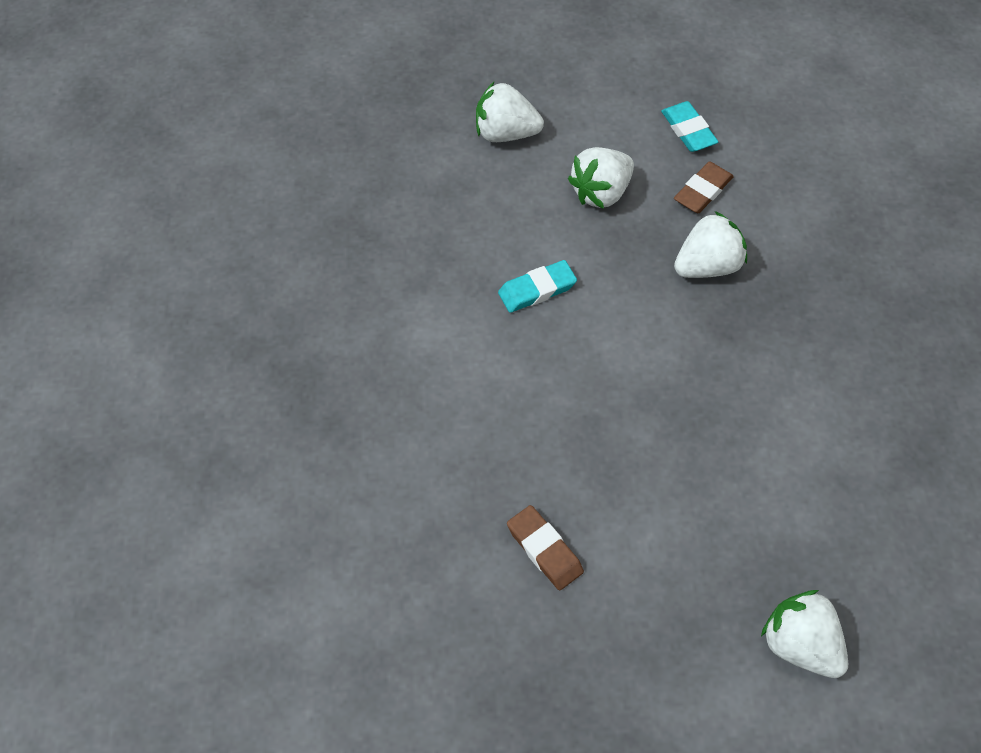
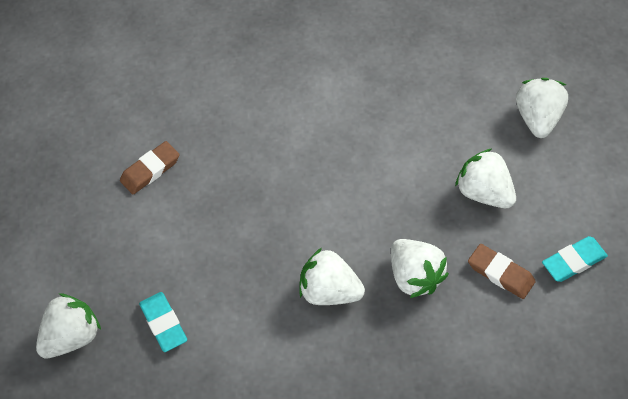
camera: 90 degrees right, 0 degrees up
turquoise eraser [498,260,577,313] -> turquoise eraser moved to [139,292,187,352]
none -> white strawberry [299,248,365,305]

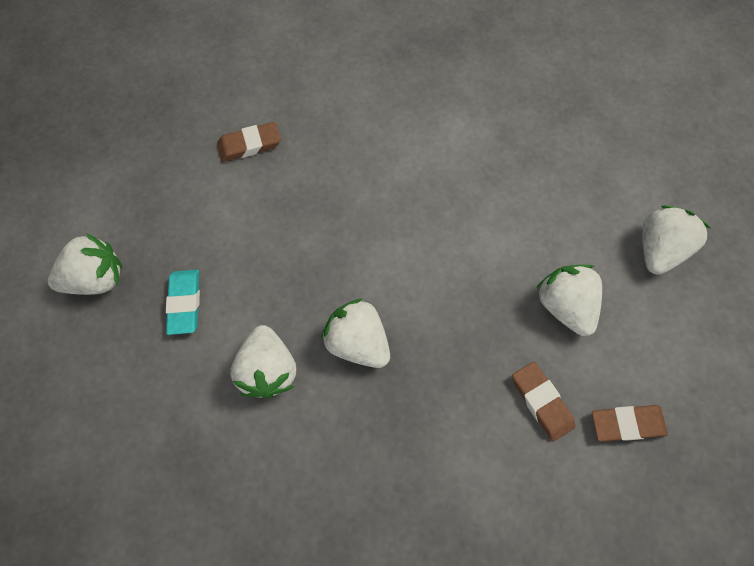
camera: 20 degrees right, 10 degrees up
white strawberry [391,239,449,298] -> white strawberry moved to [230,325,296,398]
turquoise eraser [542,236,608,282] -> brown eraser [592,405,668,442]

